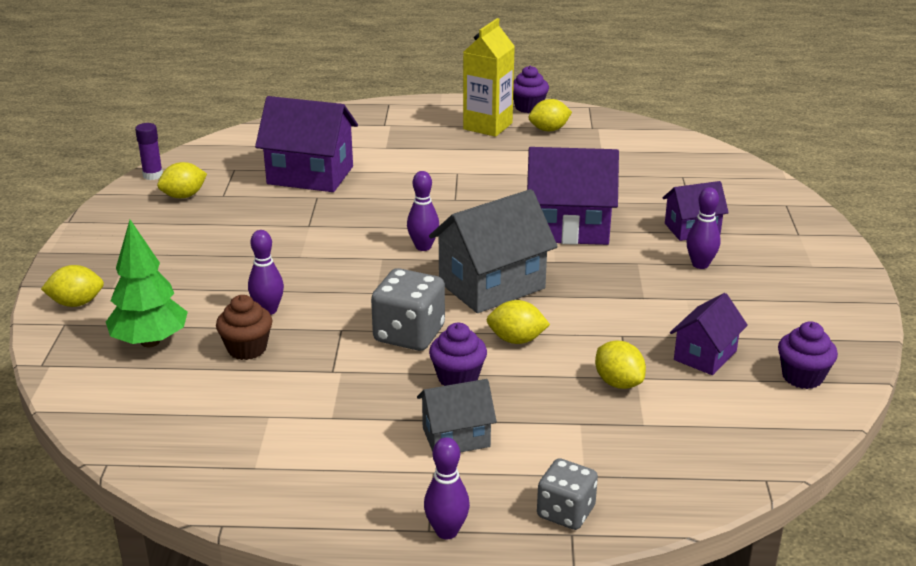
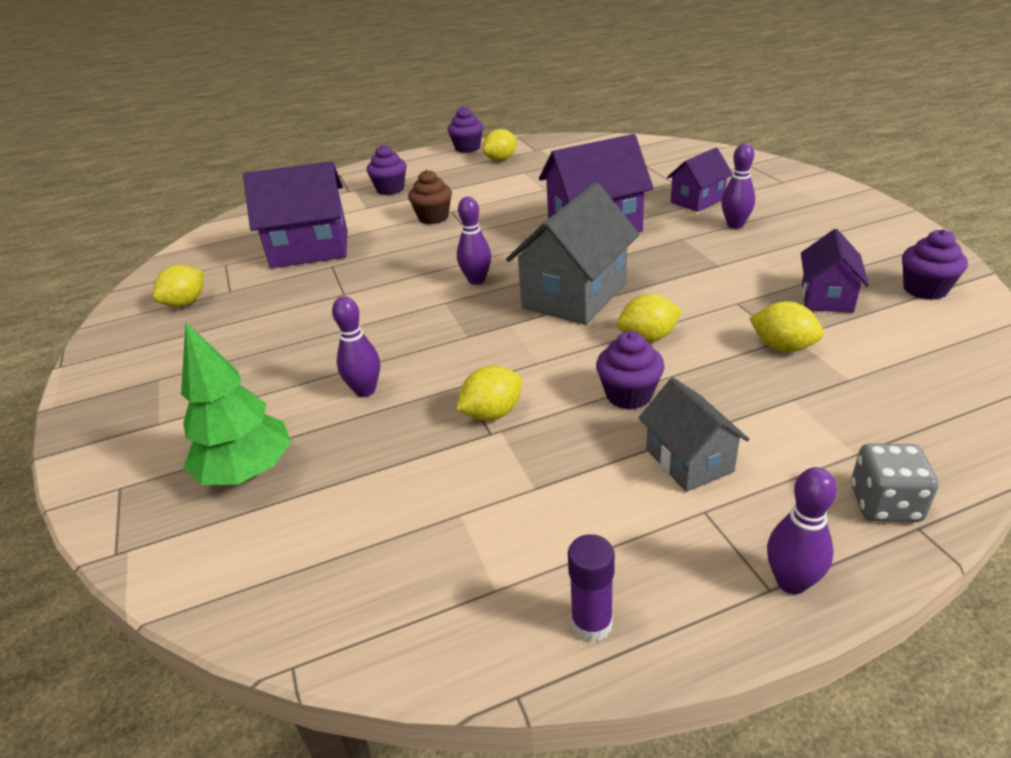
camera: 20 degrees left, 5 degrees up
yellow lemon [41,265,104,307] -> yellow lemon moved to [456,366,522,421]
purple glue stick [135,123,163,180] -> purple glue stick moved to [568,534,615,642]
brown cupcake [216,295,272,360] -> brown cupcake moved to [408,170,452,224]
grey dice [371,268,445,351] -> none
grey house [417,379,497,452] -> grey house turned 75 degrees counterclockwise [639,378,750,492]
yellow carton [463,18,515,137] -> none
none -> purple cupcake [367,145,407,195]

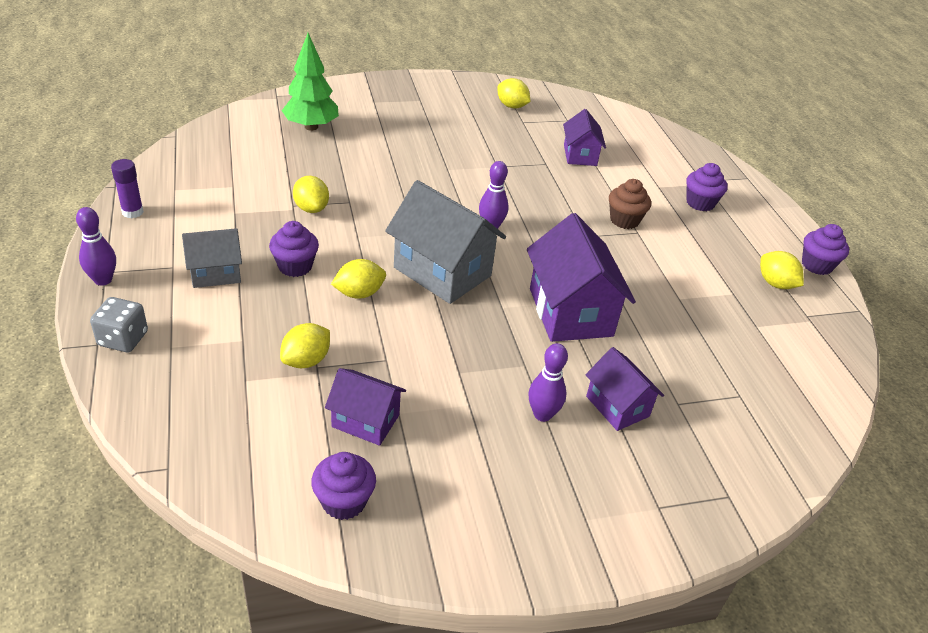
camera: 90 degrees right, 5 degrees up
purple house [243,161,347,268] -> purple house [563,109,606,166], size x0.58
purple bowling pin [332,296,380,397] -> none
yellow lemon [617,294,682,342] -> yellow lemon turned 75 degrees clockwise [331,259,386,299]

